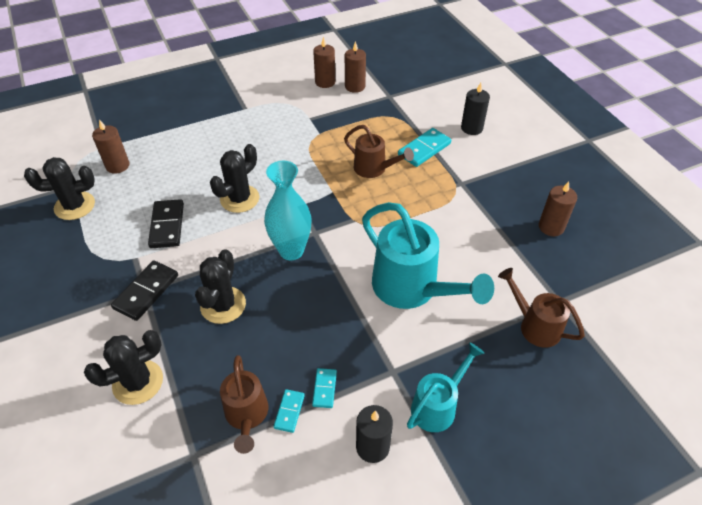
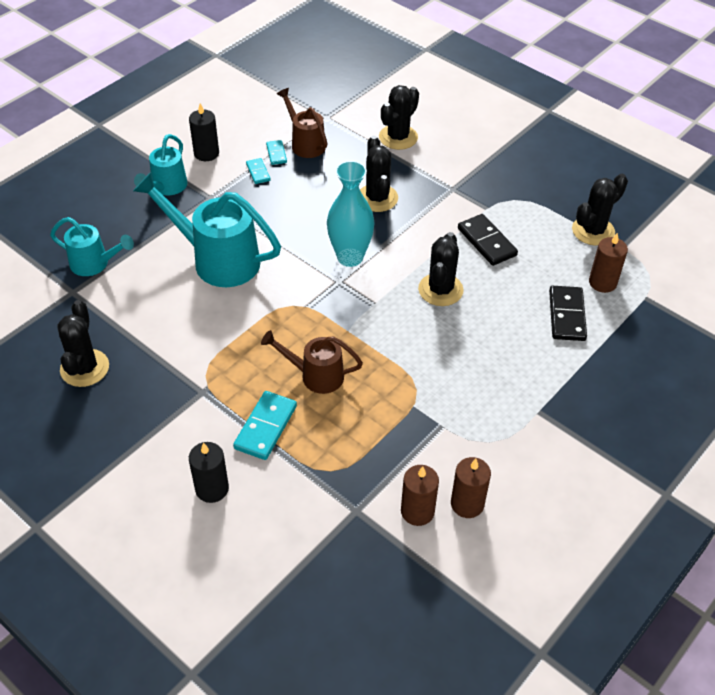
camera: 155 degrees right, 0 degrees up
black domino [111,260,178,321] -> black domino moved to [549,286,587,341]
brown watering can [498,268,585,348] -> turquoise watering can [50,217,134,276]
brown candle [539,182,577,236] -> black cactus [57,300,109,387]

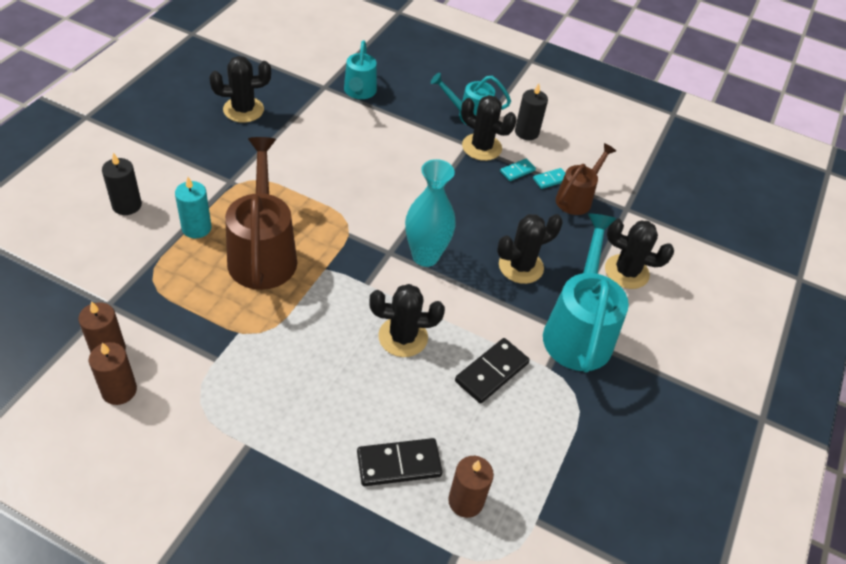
camera: 70 degrees right, 0 degrees up
turquoise watering can [133,172,281,287] -> turquoise watering can moved to [543,214,629,373]
turquoise domino [233,391,297,460] -> turquoise candle [175,177,211,238]
brown watering can [261,330,363,394] -> brown watering can [225,137,297,290], size x1.71
black cactus [572,174,628,246] -> black cactus moved to [461,95,516,161]

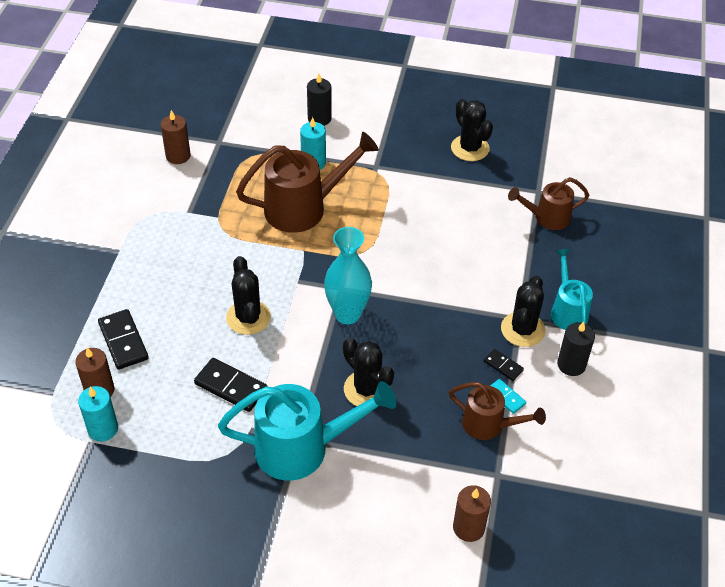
camera: 80 degrees right, 0 degrees up
brown candle [89,342,137,405] -> brown candle moved to [453,485,491,542]
turquoise watering can [344,40,377,99] -> brown watering can [508,177,590,230]
turquoise domino [500,159,536,181] -> black domino [484,349,524,381]
black cactus [605,218,674,289] -> none
none -> turquoise candle [78,386,118,442]

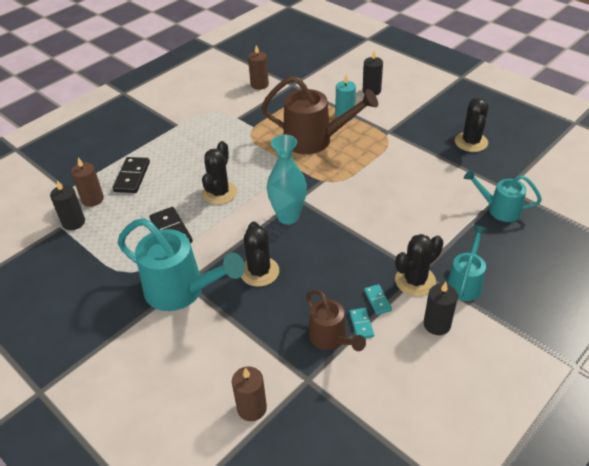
camera: 35 degrees right, 5 degrees down
turquoise candle [78,386,118,442] -> black candle [50,180,85,230]
black domino [484,349,524,381] -> turquoise domino [364,284,392,315]
brown watering can [508,177,590,230] -> turquoise watering can [464,169,542,222]

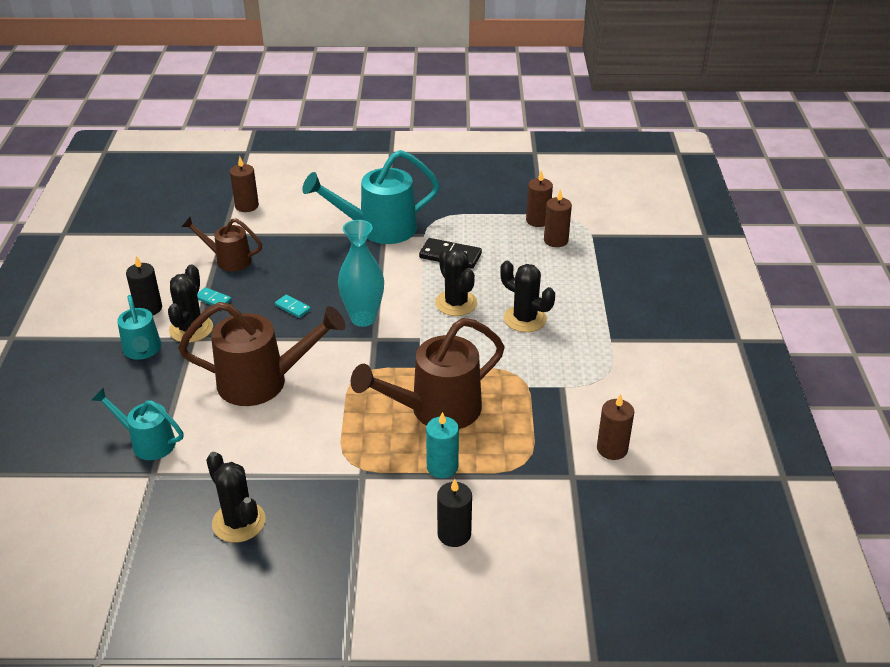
camera: 135 degrees right, 5 degrees down
black candle [50,180,85,230] -> brown candle [526,170,553,227]
black domino [113,157,150,193] -> none
black cactus [241,221,279,287] -> black cactus moved to [500,261,555,332]
turquoise domino [349,308,374,338] -> turquoise domino moved to [275,295,311,318]
turquoise watering can [464,169,542,222] -> turquoise watering can turned 135 degrees counterclockwise [92,388,183,460]
none -> brown watering can [178,302,345,406]

